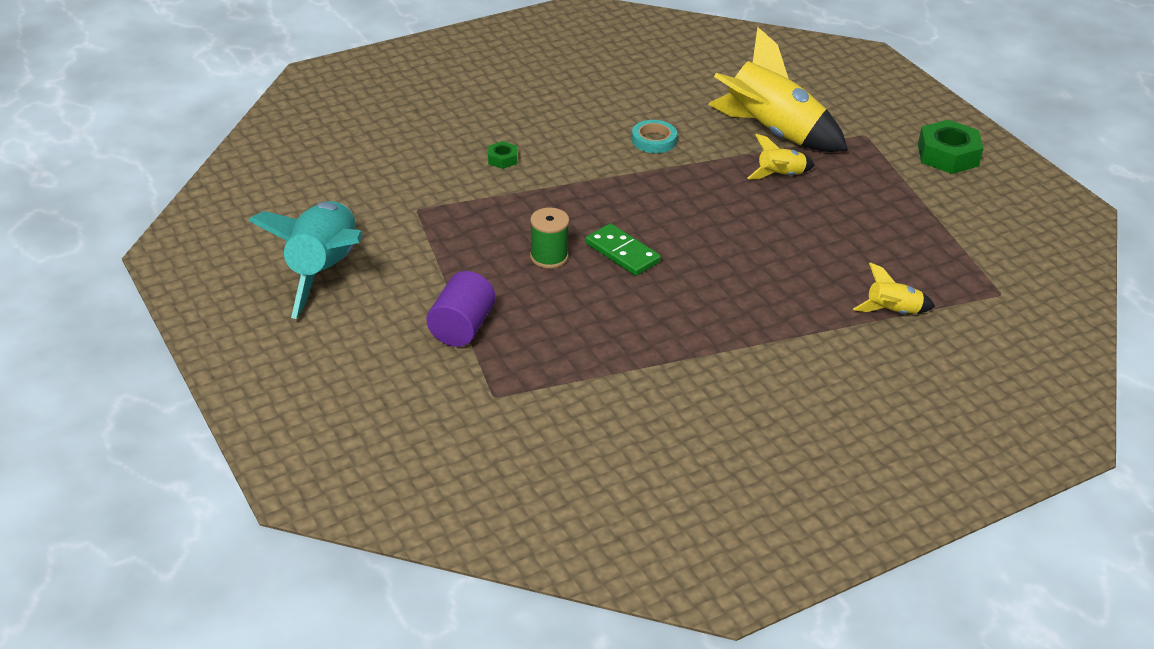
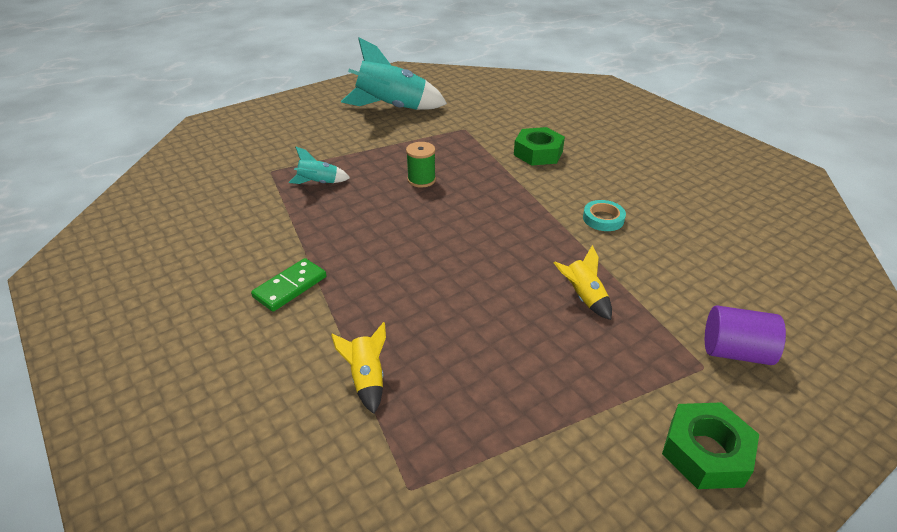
camera: 85 degrees right, 0 degrees up
purple cylinder [427,271,496,347] -> purple cylinder moved to [705,305,786,365]
green nut [488,141,517,169] -> green nut [514,127,565,166], size x2.01
green domino [585,223,661,276] -> green domino moved to [251,258,327,312]
yellow rocket [708,27,848,152] -> none
none -> turquoise rocket [289,146,350,184]

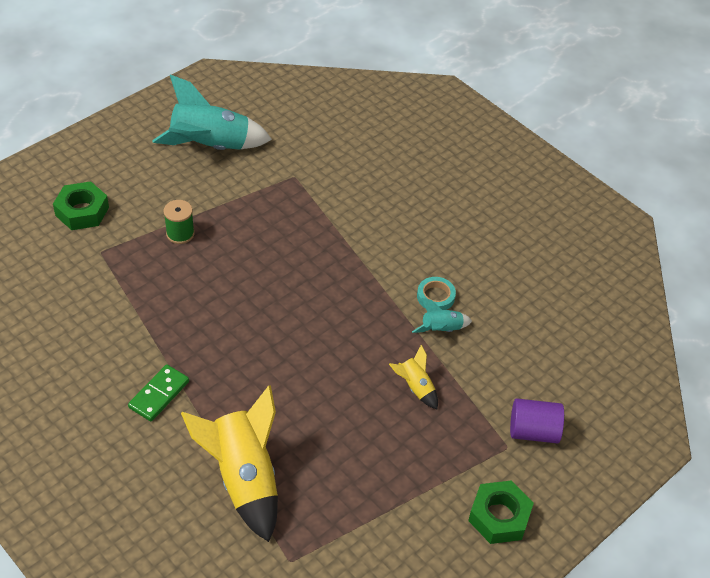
camera: 10 degrees left, 10 degrees up
turquoise rocket [289,146,350,184] -> turquoise rocket moved to [412,298,472,333]
yellow rocket [331,322,386,414] -> yellow rocket [181,385,278,542], size x2.12
green spool [406,142,436,188] -> green spool moved to [163,200,195,244]
green nut [514,127,565,166] -> green nut moved to [53,181,109,230]

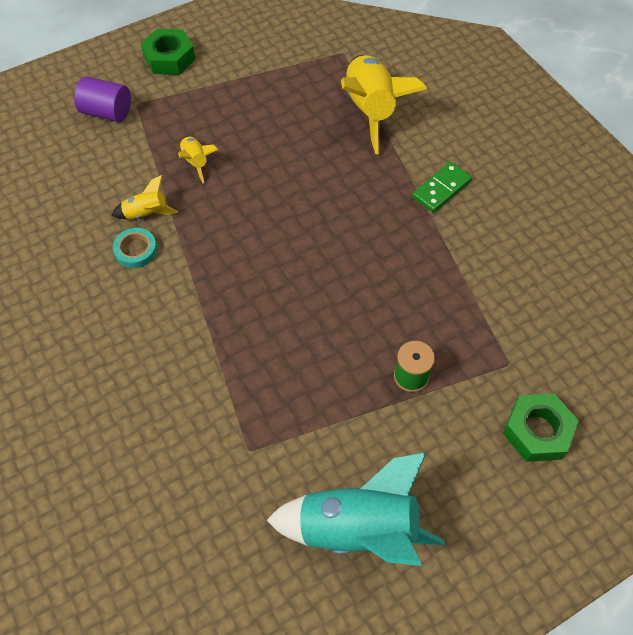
camera: 165 degrees left, 10 degrees up
turquoise rocket [412,298,472,333] -> yellow rocket [112,175,178,219]

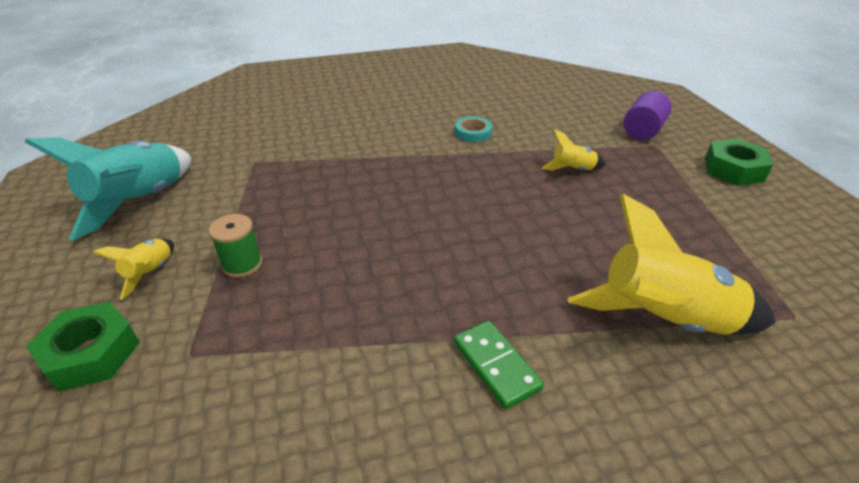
camera: 105 degrees right, 20 degrees down
yellow rocket [112,175,178,219] -> yellow rocket moved to [93,239,174,300]

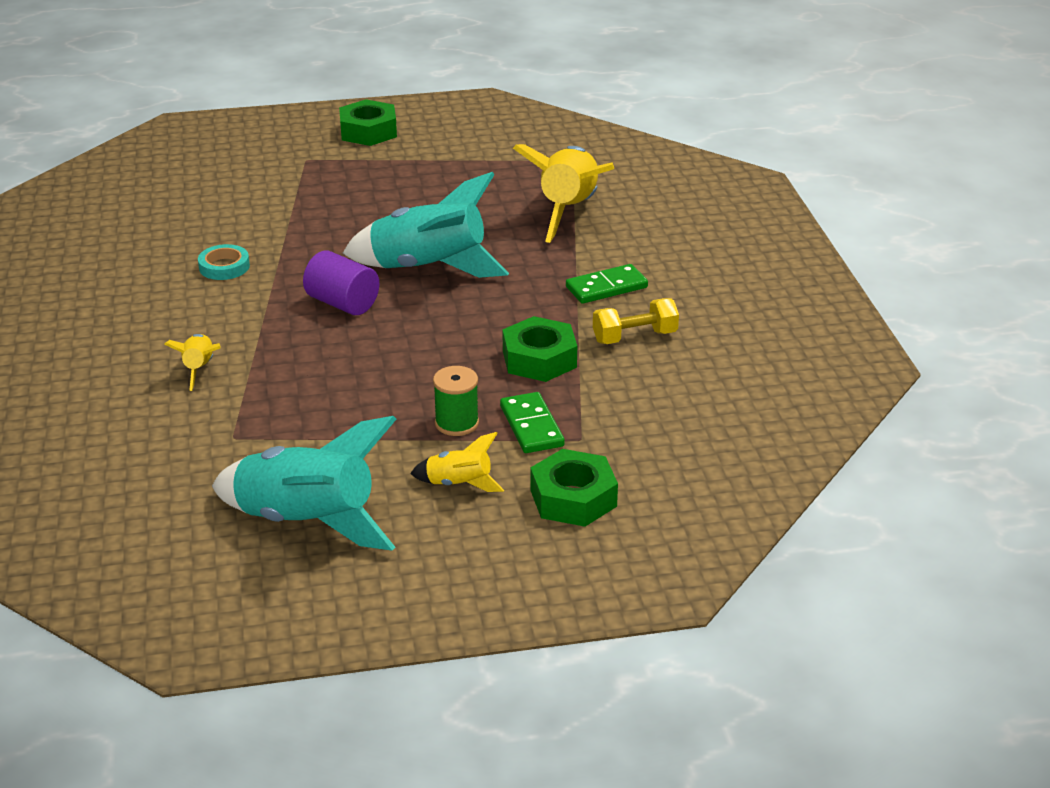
camera: 85 degrees left, 5 degrees down
yellow rocket [542,129,606,171] -> yellow rocket moved to [164,334,221,391]
purple cylinder [624,91,672,140] -> purple cylinder moved to [303,250,379,315]
none -> turquoise rocket [342,172,509,278]
none -> green domino [500,392,565,453]
none -> green nut [503,316,577,382]
none -> yellow dumbbell [593,298,679,344]

